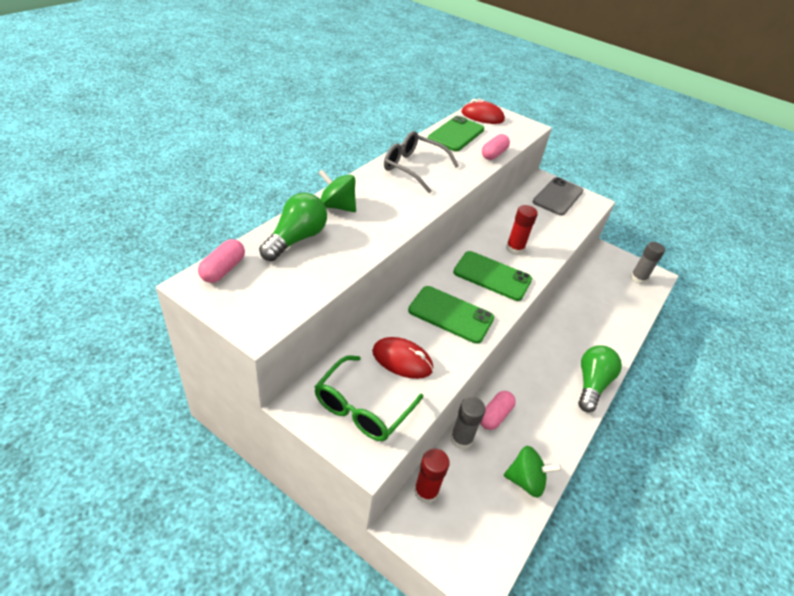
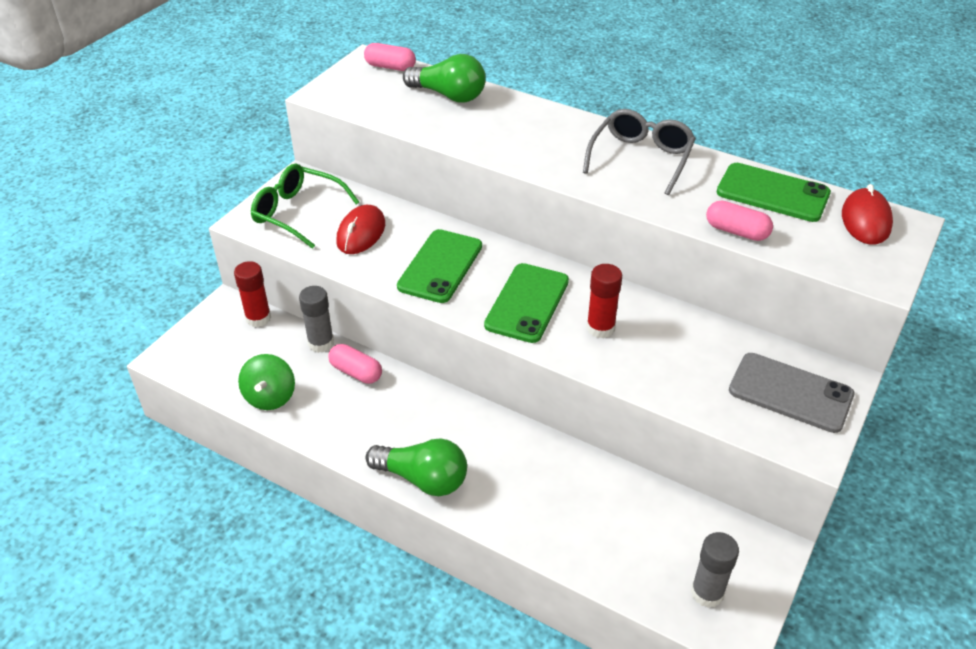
camera: 90 degrees right, 0 degrees up
green spinning top [318,169,356,212] -> none

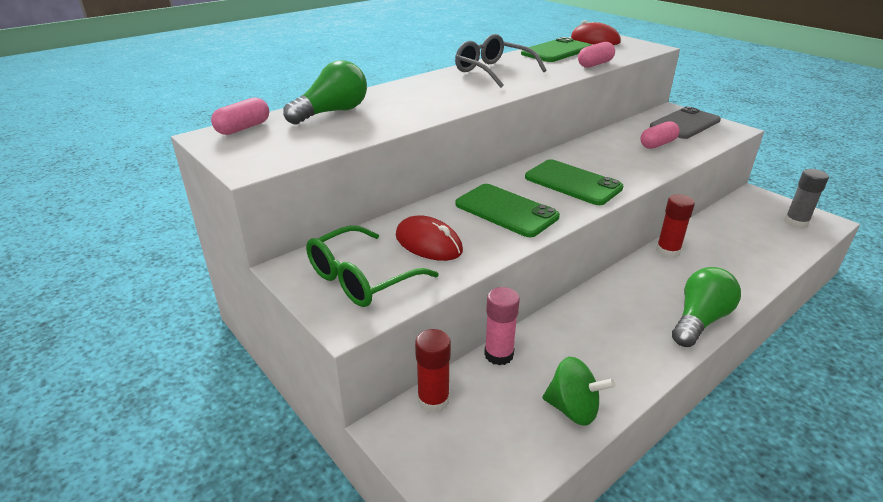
camera: 70 degrees left, 10 degrees down
grey glue stick [299,286,334,353] -> pink glue stick [484,287,520,365]
pink capsule [328,344,382,384] -> pink capsule moved to [640,121,680,149]
red glue stick [587,264,622,338] -> red glue stick moved to [656,194,695,258]

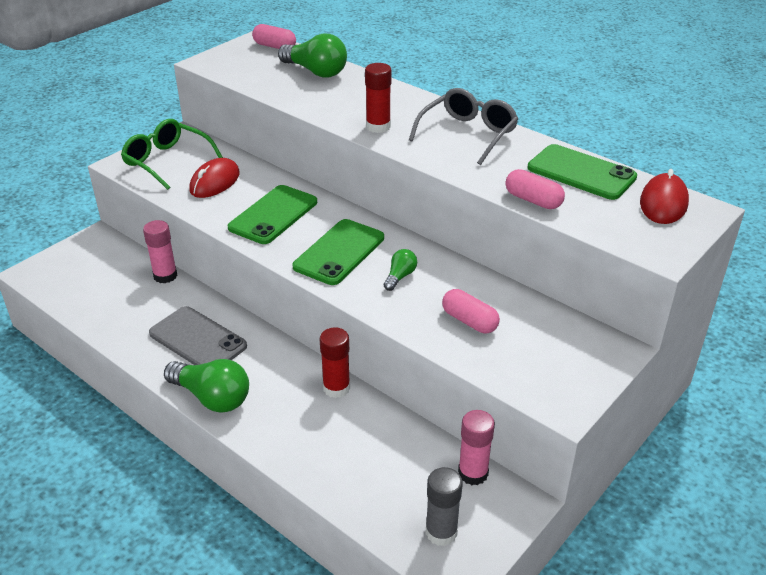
camera: 80 degrees right, 5 degrees up
red glue stick [415,329,451,413] -> red glue stick moved to [365,63,391,133]
green spinning top [543,357,615,426] -> none
grey phone [650,107,721,139] -> grey phone moved to [149,306,247,365]
none -> green light bulb [384,249,417,291]
none -> pink glue stick [458,410,495,485]

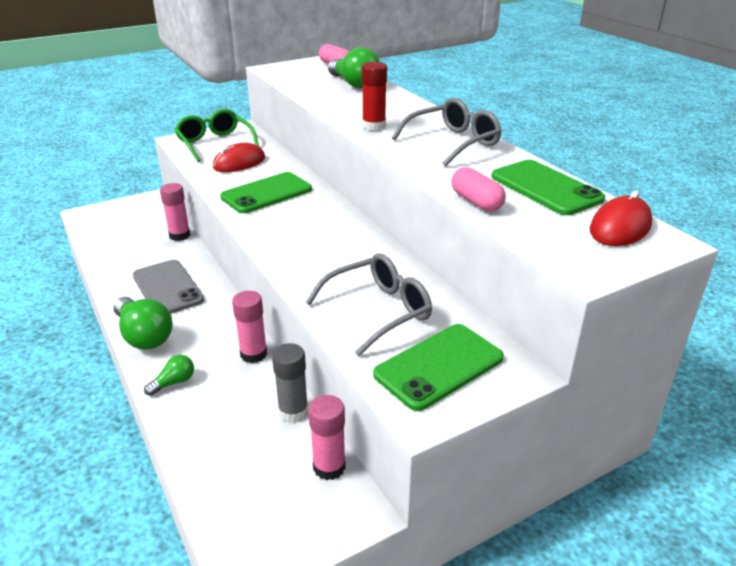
camera: 20 degrees right, 5 degrees down
green phone [293,219,384,285] -> green phone moved to [373,324,504,411]
red glue stick [320,327,350,398] -> pink glue stick [232,291,267,363]
green light bulb [384,249,417,291] -> green light bulb moved to [144,355,194,396]
grey glue stick [426,467,463,546] -> grey glue stick moved to [272,343,308,423]
pink capsule [442,289,500,333] -> grey glasses [305,253,432,356]

